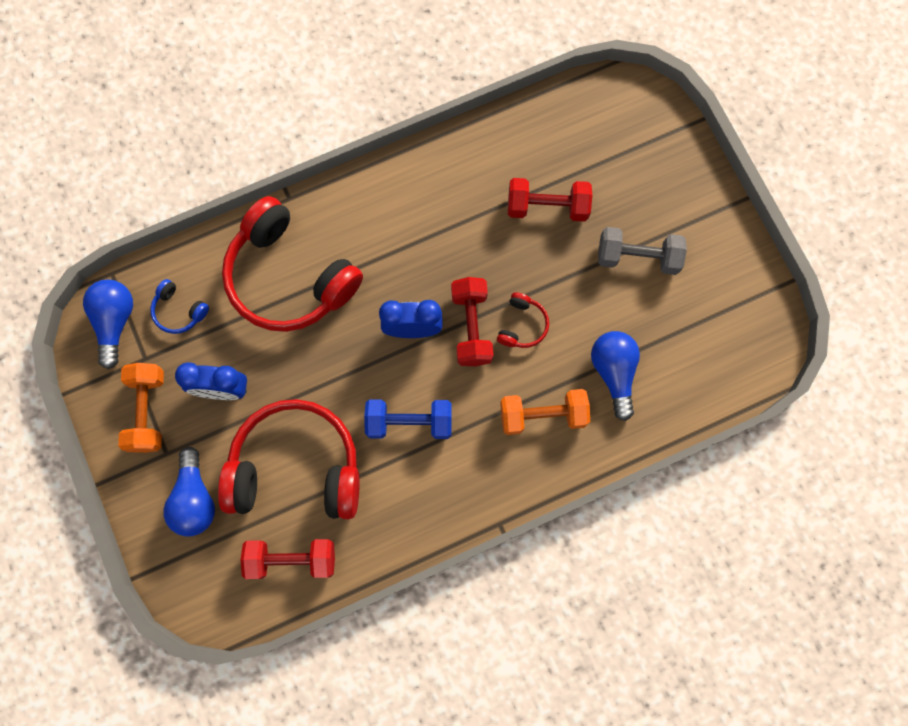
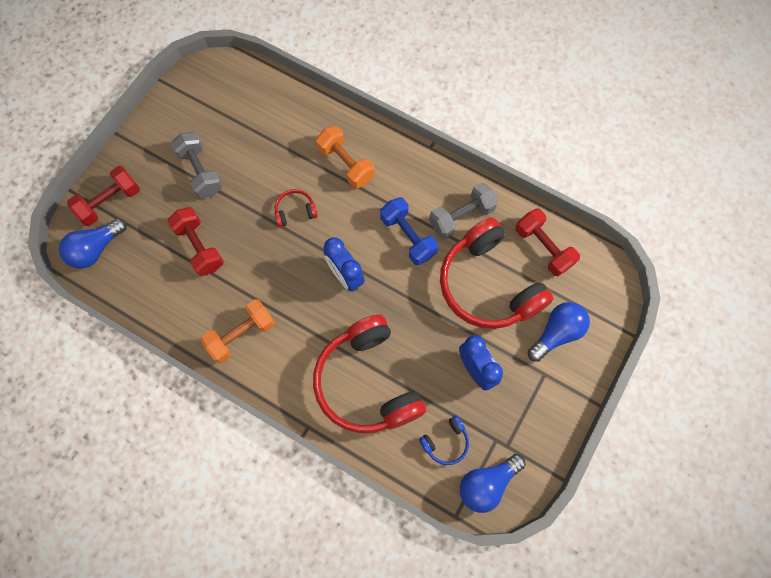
camera: 125 degrees left, 5 degrees down
orange dumbbell [118,363,164,453] -> orange dumbbell moved to [200,299,275,363]
blue headphones [150,279,209,334] -> blue headphones turned 60 degrees clockwise [419,415,469,465]
red headphones [222,196,363,332] -> red headphones turned 150 degrees clockwise [313,315,426,433]
red dumbbell [451,277,494,366] -> red dumbbell moved to [67,166,140,226]
blue light bulb [591,331,640,421] -> blue light bulb moved to [59,218,127,269]
none -> grey dumbbell [429,183,498,239]

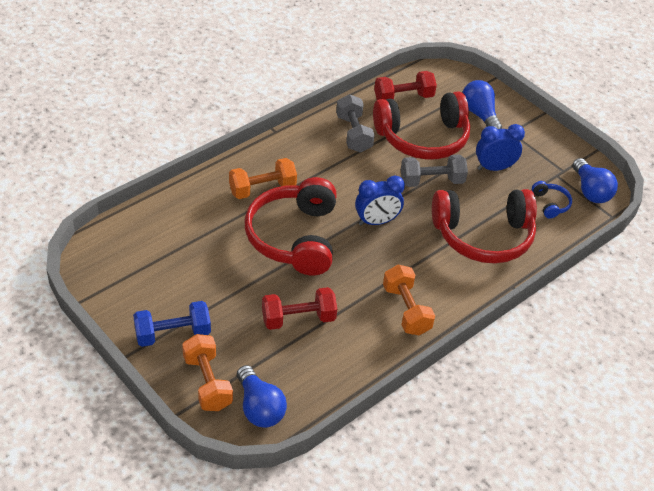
camera: 75 degrees left, 25 degrees down
red dumbbell [67,166,140,226] -> orange dumbbell [182,334,233,411]
grey dumbbell [171,132,223,198] -> grey dumbbell moved to [401,154,468,187]
red headphones [275,189,318,227] -> red headphones [245,177,337,275], size x2.42
blue dumbbell [380,197,438,265] -> blue dumbbell moved to [133,301,211,347]

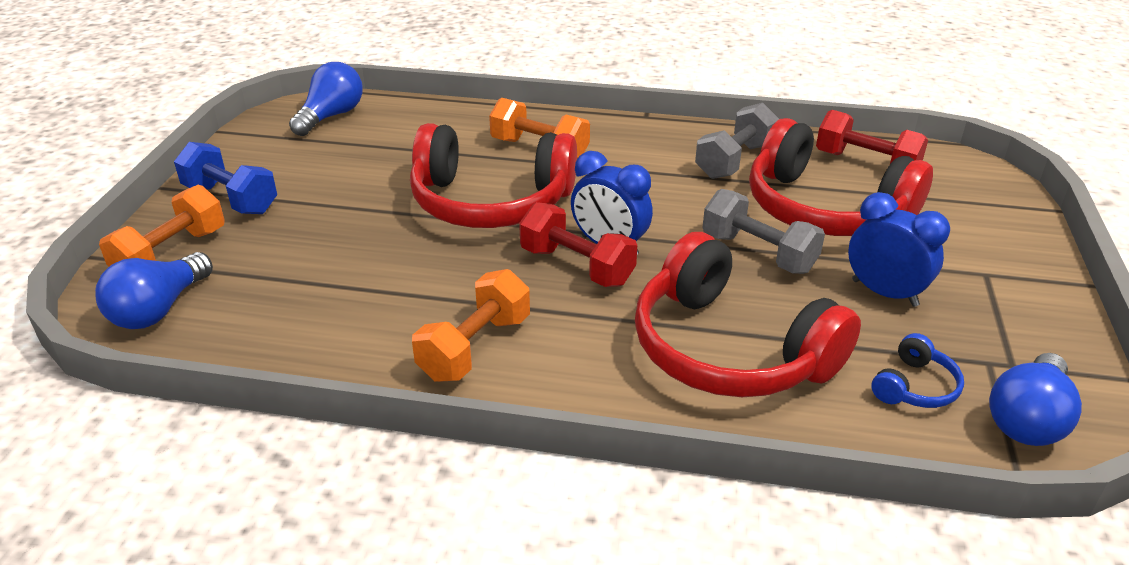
camera: 55 degrees right, 10 degrees down
red headphones [245,177,337,275] -> red headphones turned 135 degrees counterclockwise [410,123,577,228]
red dumbbell [262,287,337,330] -> red dumbbell moved to [519,202,637,287]
blue light bulb [462,80,502,129] -> blue light bulb moved to [289,62,363,136]

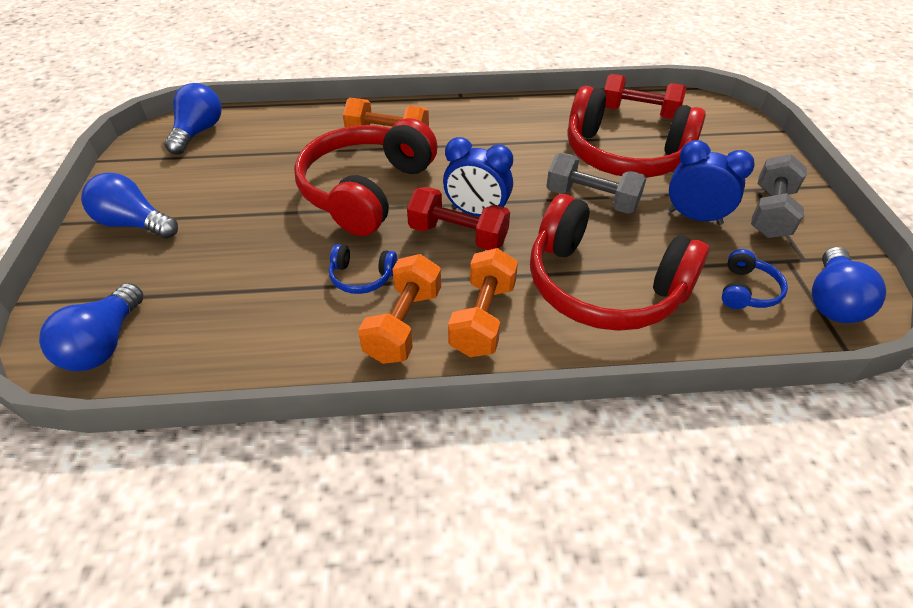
camera: 15 degrees left, 10 degrees up
orange dumbbell [99,185,225,266] -> orange dumbbell moved to [448,248,518,357]
blue dumbbell [174,142,277,214] -> blue light bulb [81,172,178,239]
red headphones [410,123,577,228] -> red headphones turned 120 degrees clockwise [294,118,437,236]
grey dumbbell [695,103,779,179] -> grey dumbbell moved to [751,154,807,238]
none -> blue headphones [329,244,397,294]

